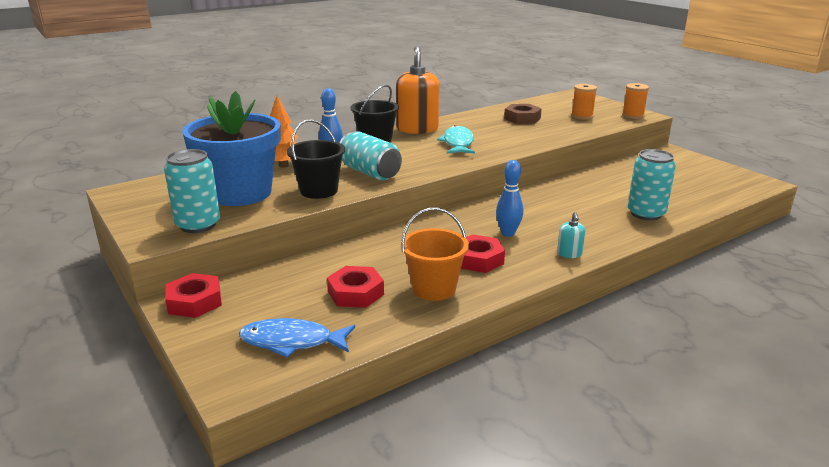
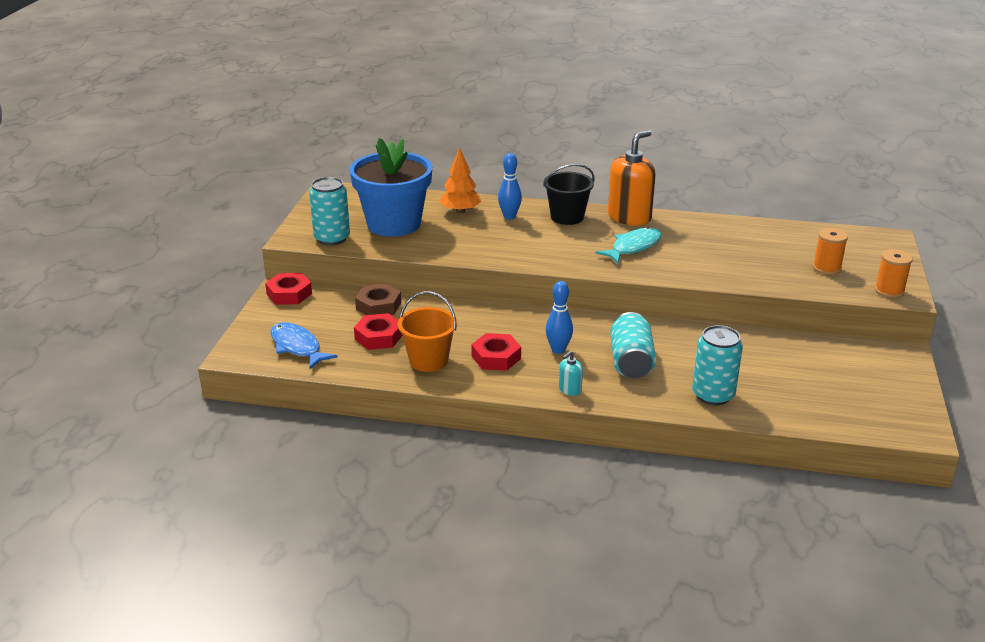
camera: 45 degrees right, 5 degrees up
black bucket [287,119,345,199] -> none
turquoise can [339,132,402,181] -> turquoise can moved to [610,312,656,378]
brown nut [504,104,542,124] -> brown nut moved to [355,283,401,315]

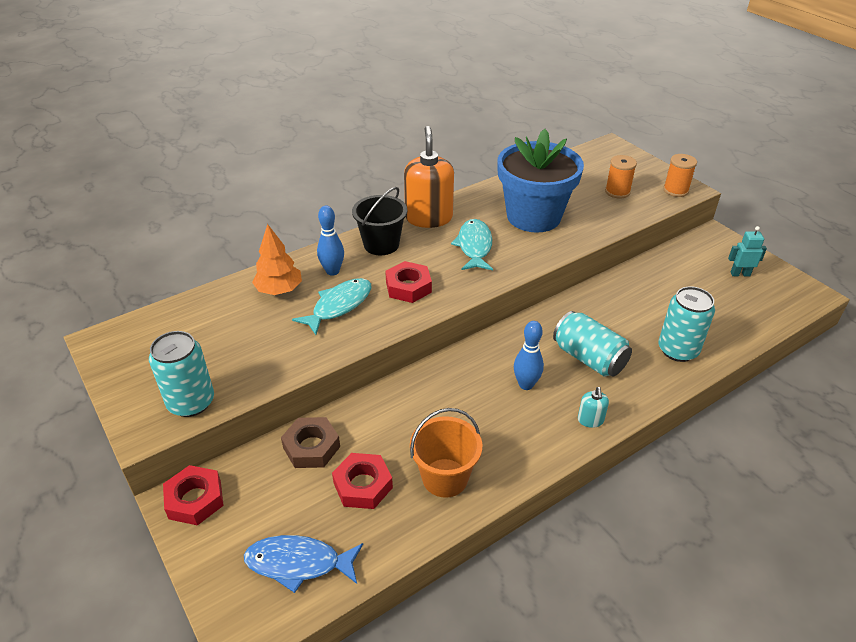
camera: 45 degrees left, 10 degrees up
blue flower pot [349,138,432,237] -> blue flower pot moved to [497,129,584,232]
red nut [471,333,521,371] -> red nut moved to [385,261,432,303]
none -> turquoise fish [292,278,371,335]
none -> turquoise robot [728,226,767,276]

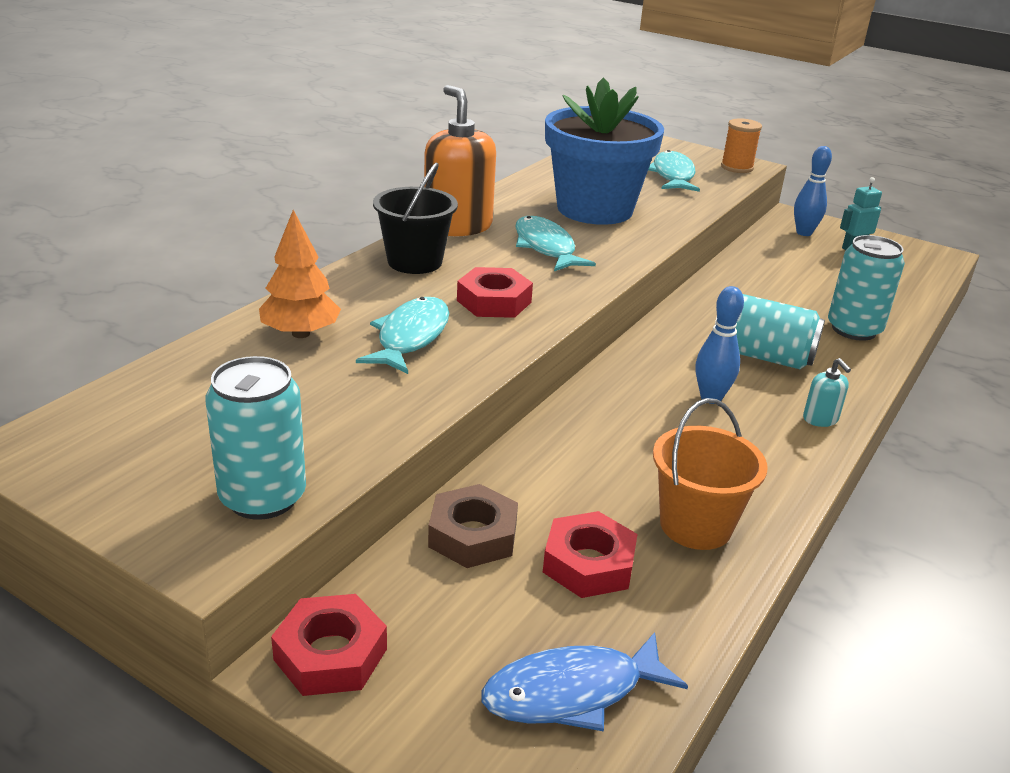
camera: 25 degrees left, 10 degrees down
blue bowling pin [317,205,344,276] -> blue bowling pin moved to [794,146,832,236]
orange spool [605,155,637,199] -> turquoise fish [648,150,700,192]

